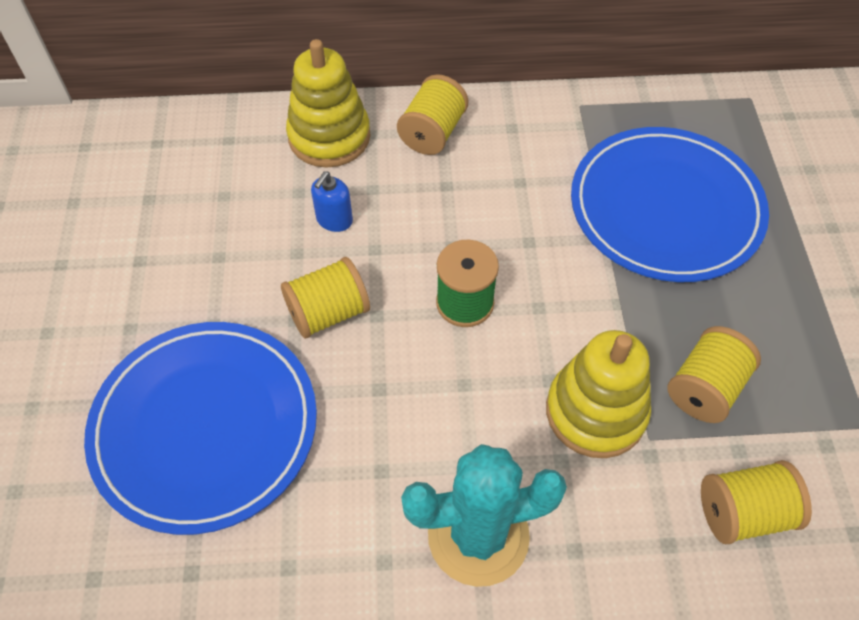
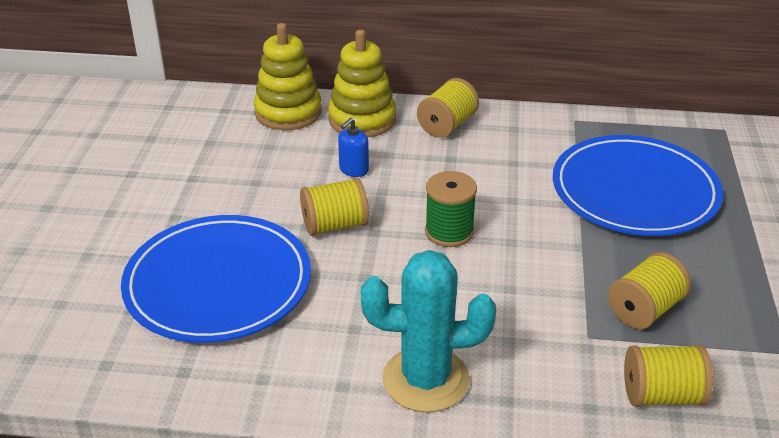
camera: 10 degrees right, 20 degrees down
yellow stacking toy [546,330,651,458] -> yellow stacking toy moved to [254,23,322,130]

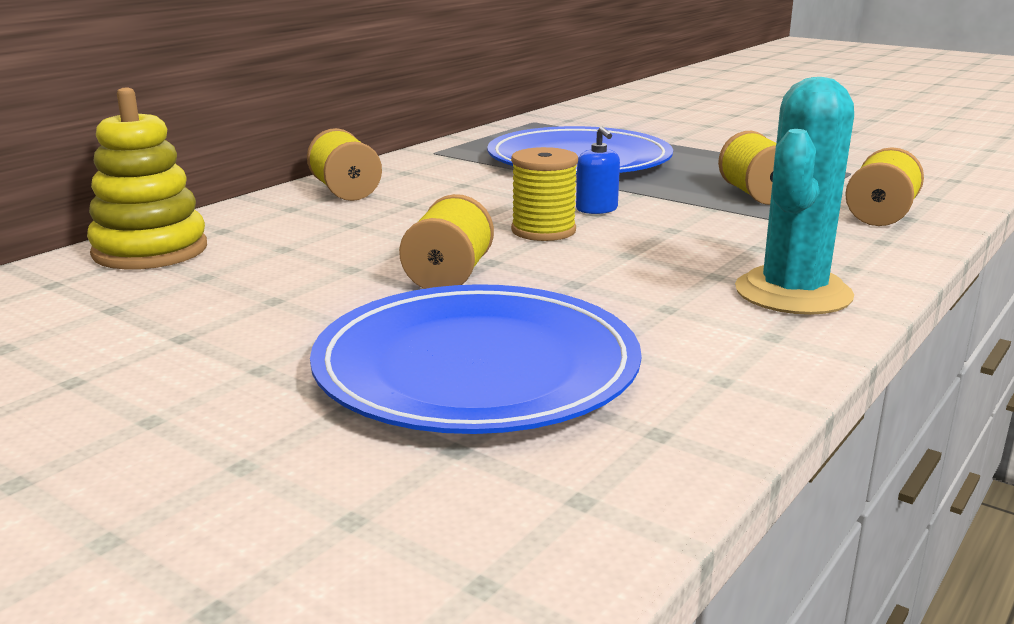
camera: 60 degrees left, 15 degrees down
yellow stacking toy [328,30,396,137] -> none
blue soap dispenser [338,118,369,177] -> blue soap dispenser moved to [576,126,620,214]
green spool [425,171,477,247] -> yellow spool [511,147,578,241]

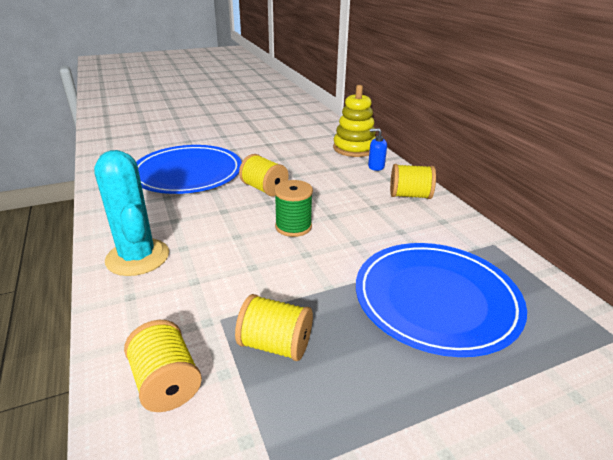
camera: 120 degrees right, 10 degrees up
yellow spool [511,147,578,241] -> green spool [274,180,313,237]
blue soap dispenser [576,126,620,214] -> blue soap dispenser moved to [368,128,387,171]

